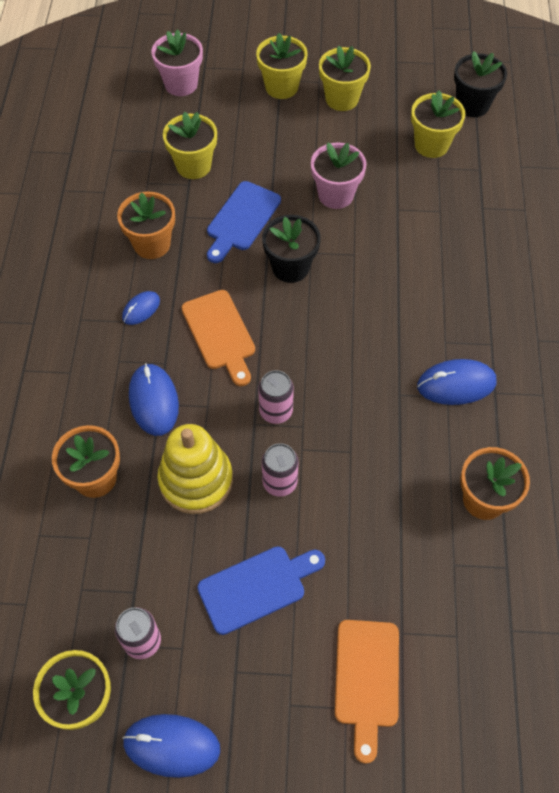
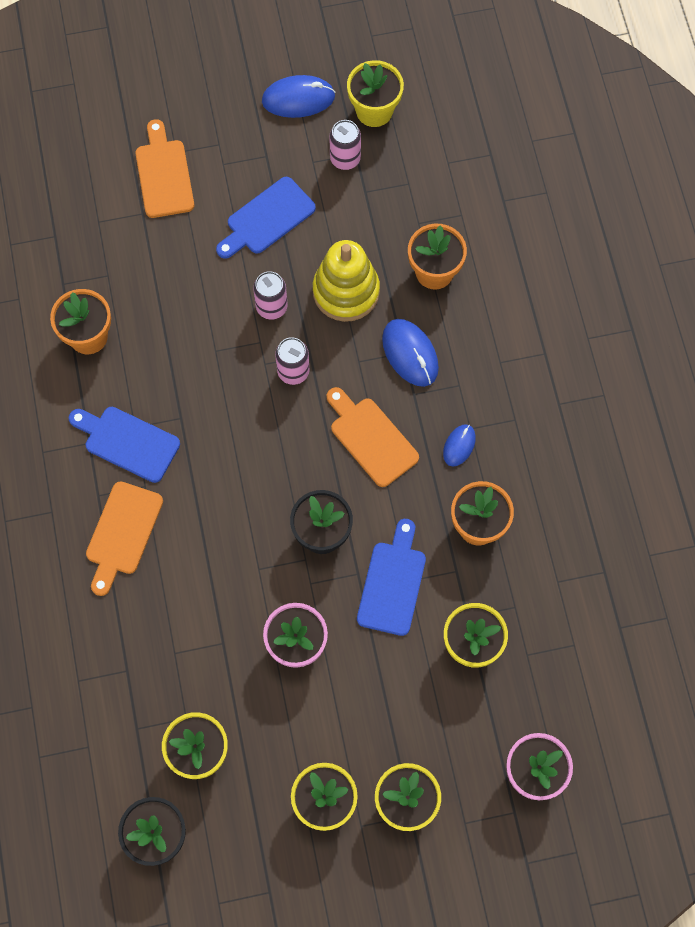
camera: 165 degrees right, 10 degrees up
blue mouse [417,359,496,405] -> blue cutting board [69,407,180,483]
none -> orange cutting board [86,481,163,596]

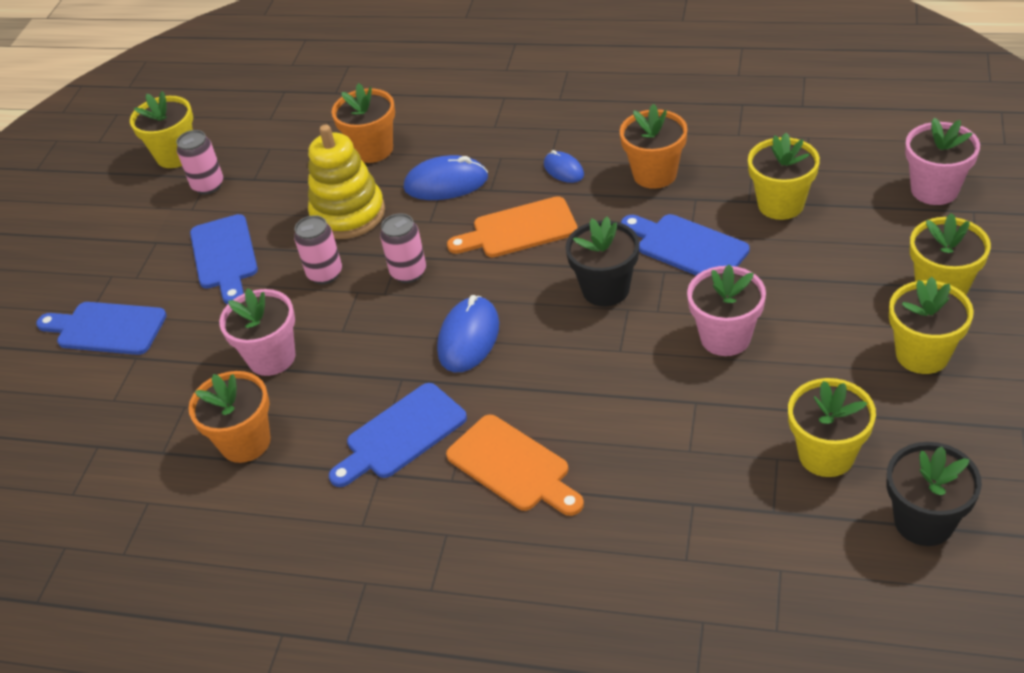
camera: 60 degrees left, 25 degrees down
orange cutting board [135,119,194,218] -> blue cutting board [36,302,167,355]
blue mouse [262,75,335,118] -> blue mouse moved to [437,295,499,372]
none -> pink flower pot [219,288,296,376]

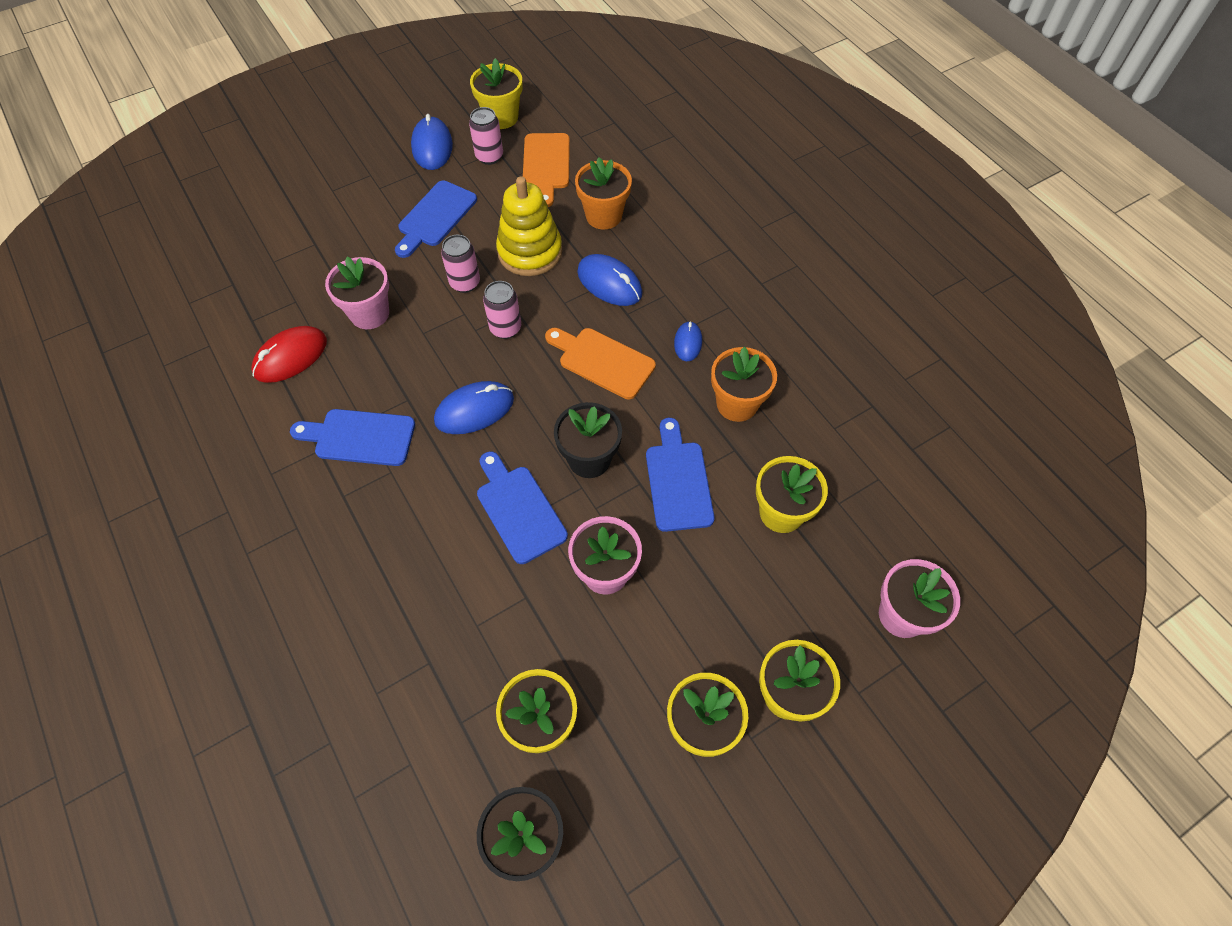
camera: 40 degrees right, 15 degrees up
blue cutting board [36,302,167,355] -> blue cutting board moved to [477,451,568,564]
orange flower pot [188,371,271,463] -> red mouse [251,326,327,383]
orange cutting board [446,415,584,516] -> orange cutting board moved to [523,133,570,207]
none -> blue mouse [411,114,453,170]

